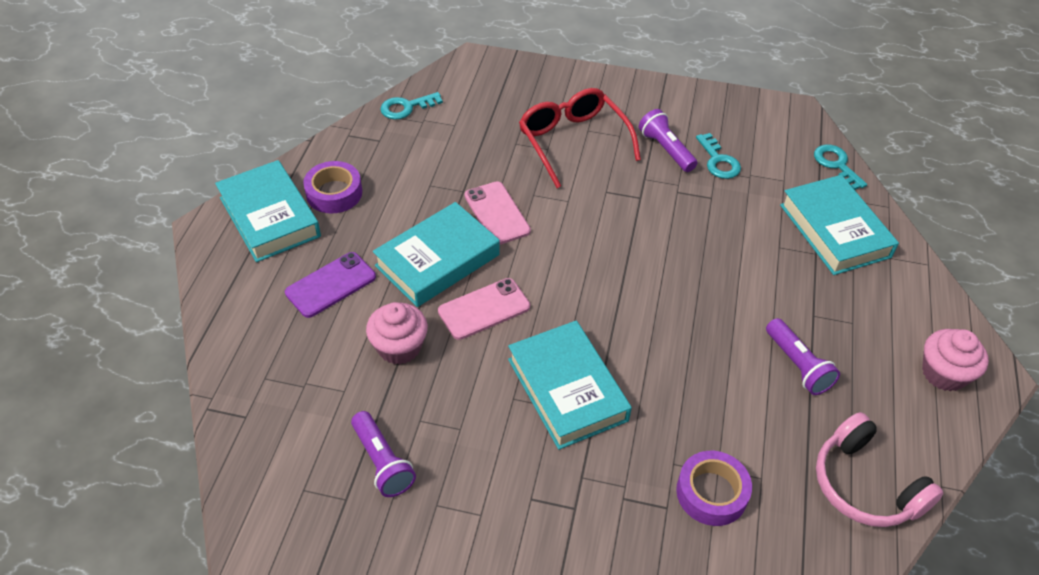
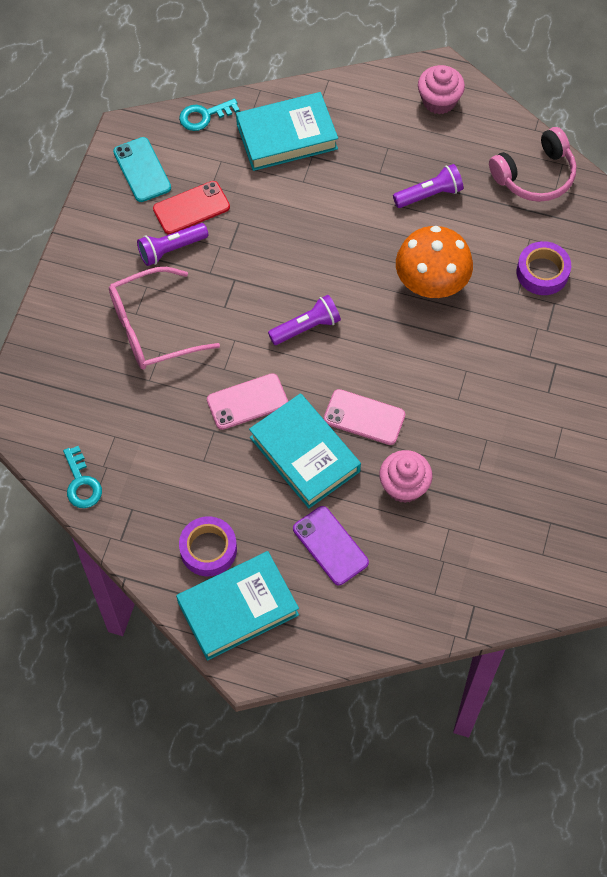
camera: 85 degrees left, 15 degrees up
purple flashlight [351,411,416,497] -> purple flashlight moved to [268,295,341,345]
pink phone [438,278,530,340] -> pink phone turned 45 degrees counterclockwise [324,389,405,445]
turquoise book [508,321,632,450] -> none
red glasses [519,88,641,188] -> pink glasses [109,267,220,369]
turquoise key [696,133,741,179] -> red phone [153,181,230,234]
none -> turquoise phone [113,137,171,202]
none -> orange mushroom [396,226,473,298]

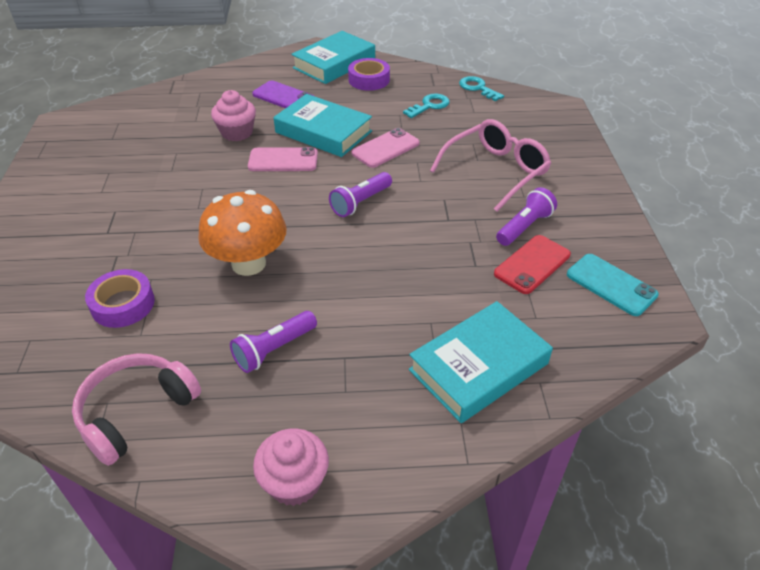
camera: 160 degrees right, 20 degrees down
turquoise key [179,99,240,131] -> turquoise key moved to [403,93,450,118]

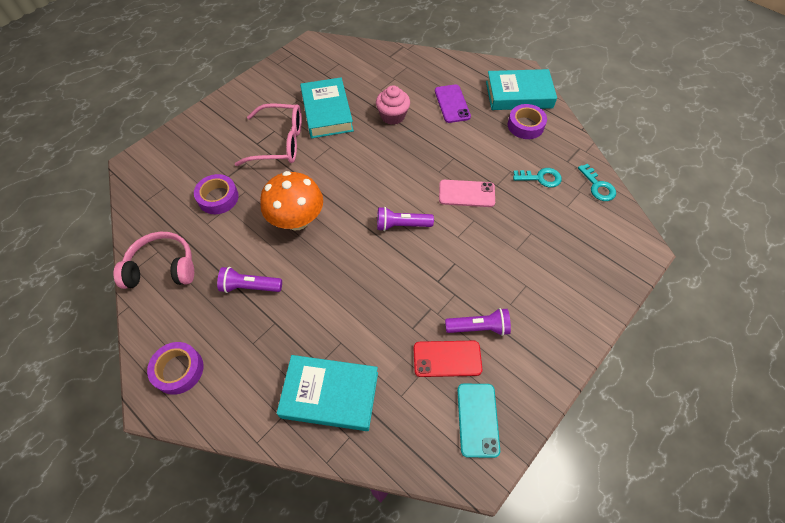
camera: 45 degrees right, 15 degrees up
pink phone [248,147,318,171] -> none
pink cupcake [253,428,329,506] -> purple tape [147,342,203,395]
turquoise book [273,94,372,157] -> turquoise book moved to [300,77,354,138]
pink glasses [430,119,551,211] -> pink glasses moved to [235,103,302,166]
turquoise key [459,76,504,101] -> turquoise key turned 150 degrees clockwise [578,163,616,201]

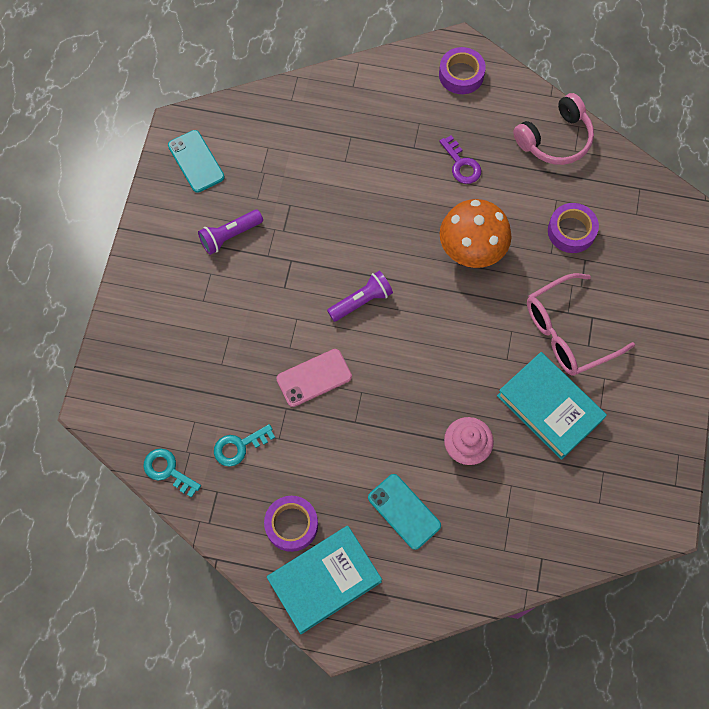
camera: 150 degrees right, 10 degrees up
purple flashlight [217,267,282,293] -> purple key [439,135,481,184]
turquoise book [277,355,378,431] -> none
red phone [414,341,482,377] -> none
purple phone [435,84,471,123] -> turquoise phone [368,474,441,550]

